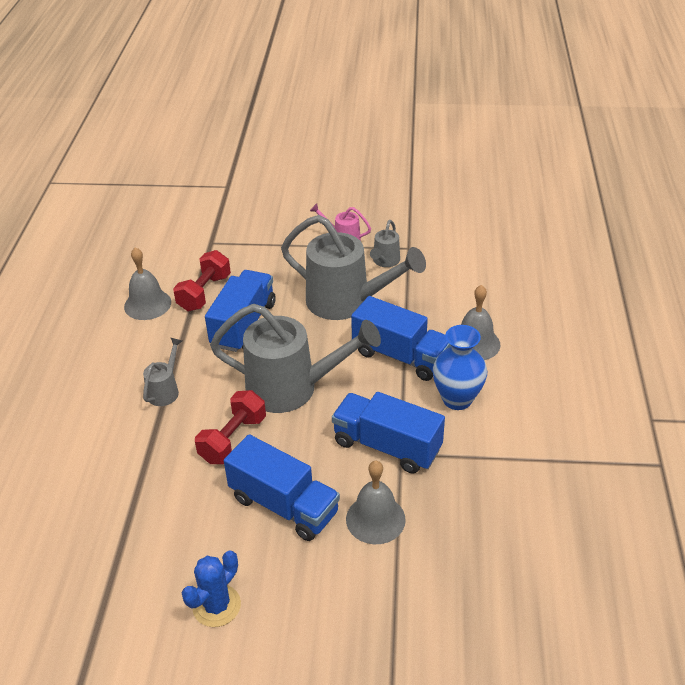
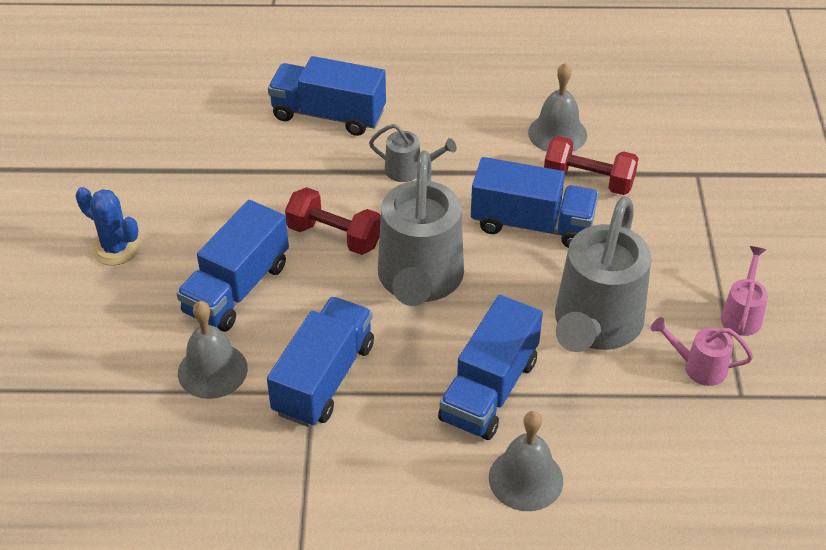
camera: 85 degrees right, 5 degrees up
grey watering can [370,220,400,267] -> pink watering can [651,317,753,386]
blue vase [433,325,487,410] -> none
none -> blue truck [268,56,386,136]

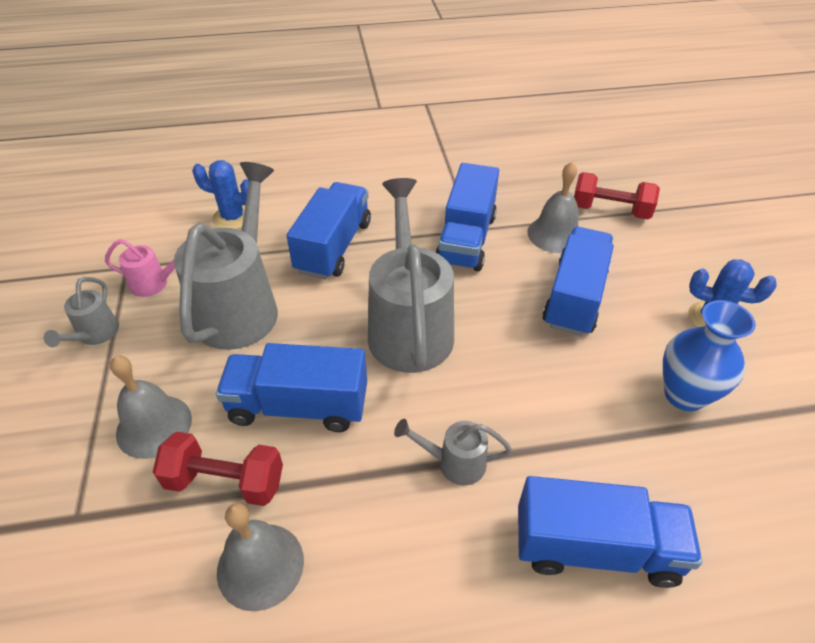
camera: 170 degrees right, 0 degrees up
red dumbbell [285,187,381,255] -> red dumbbell moved to [574,172,660,219]
grey bell [489,411,563,511] -> grey bell moved to [110,356,192,459]
pink watering can [721,246,768,336] -> grey watering can [44,277,119,347]
none -> blue cactus [192,160,249,229]
none -> blue vase [663,300,756,411]

